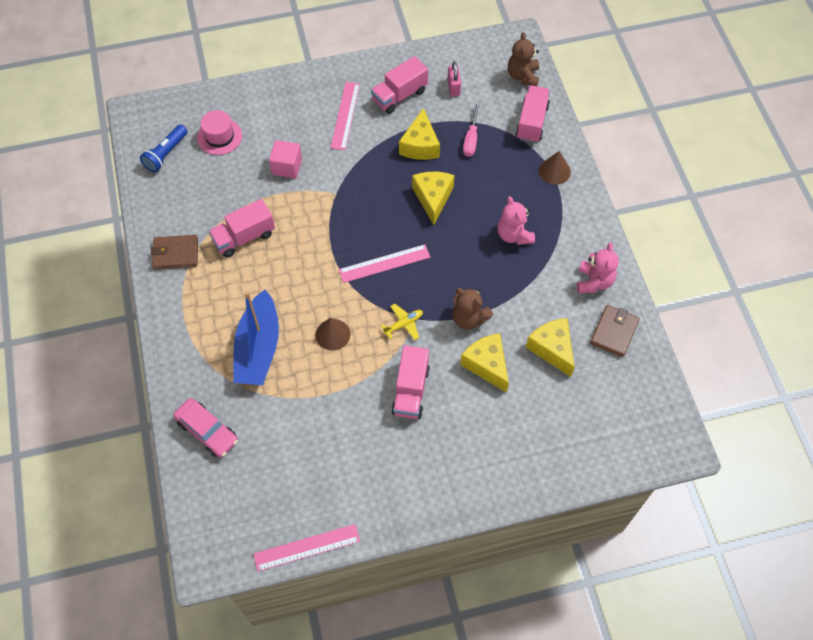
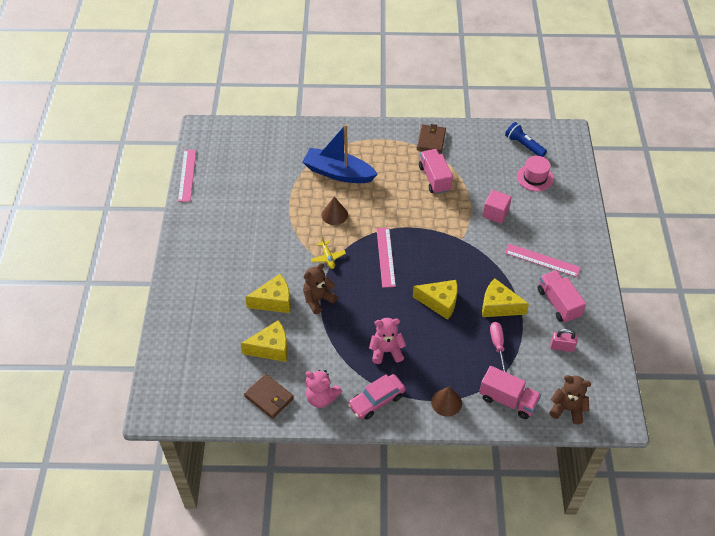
camera: 105 degrees right, 10 degrees down
pink car [173,398,238,458] -> pink car moved to [348,374,406,419]
pink truck [391,345,430,419] -> none
pink screwdriver [463,103,480,157] -> pink screwdriver turned 60 degrees clockwise [490,322,507,373]

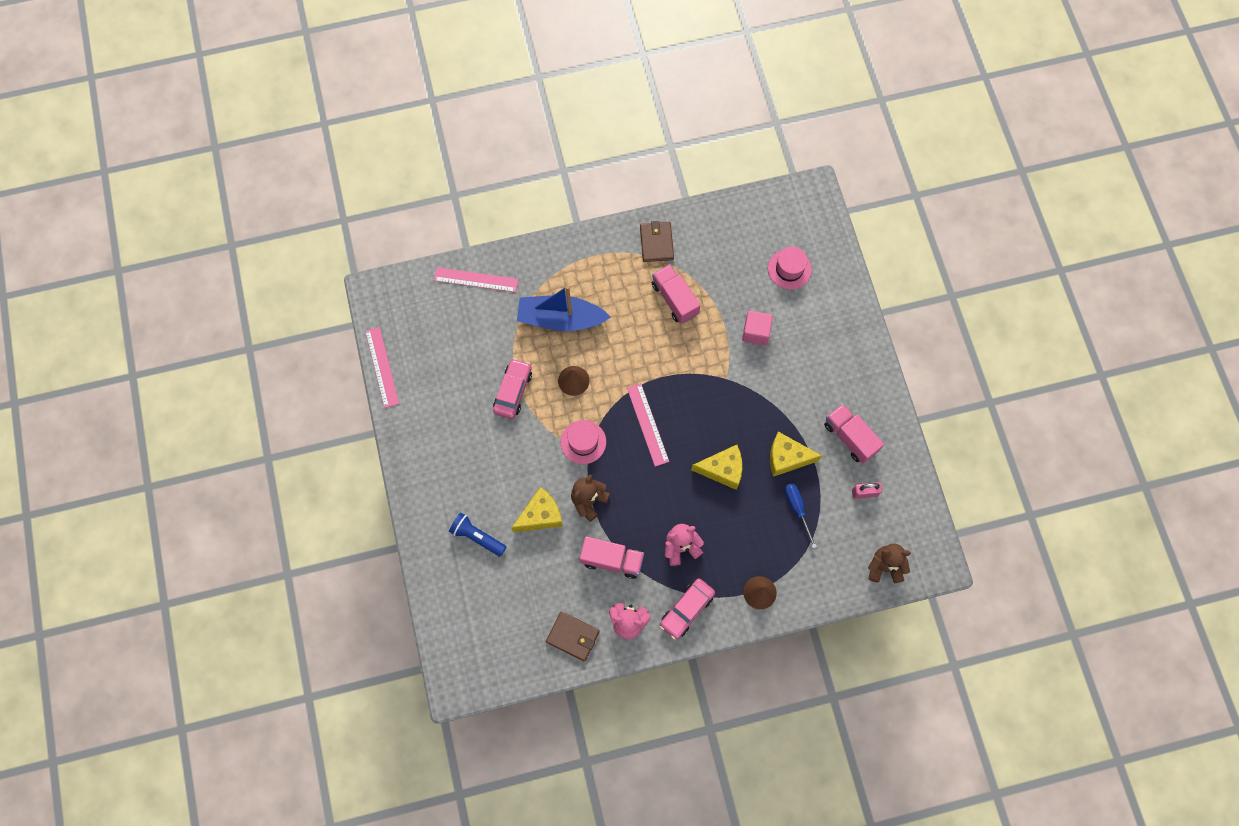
camera: 15 degrees left, 20 degrees up
yellow cheese [240,320,288,362] -> none
yellow plane [310,236,346,269] -> pink hat [561,420,606,464]
pink truck [479,366,541,419] -> pink truck moved to [580,536,644,579]
pink screwdriver [490,322,507,373] -> blue screwdriver [785,483,817,548]
blue flashlight [505,122,547,157] -> blue flashlight moved to [449,513,506,557]
pink ruler [505,244,581,277] -> pink ruler moved to [434,267,518,292]
none -> pink car [493,358,532,419]

